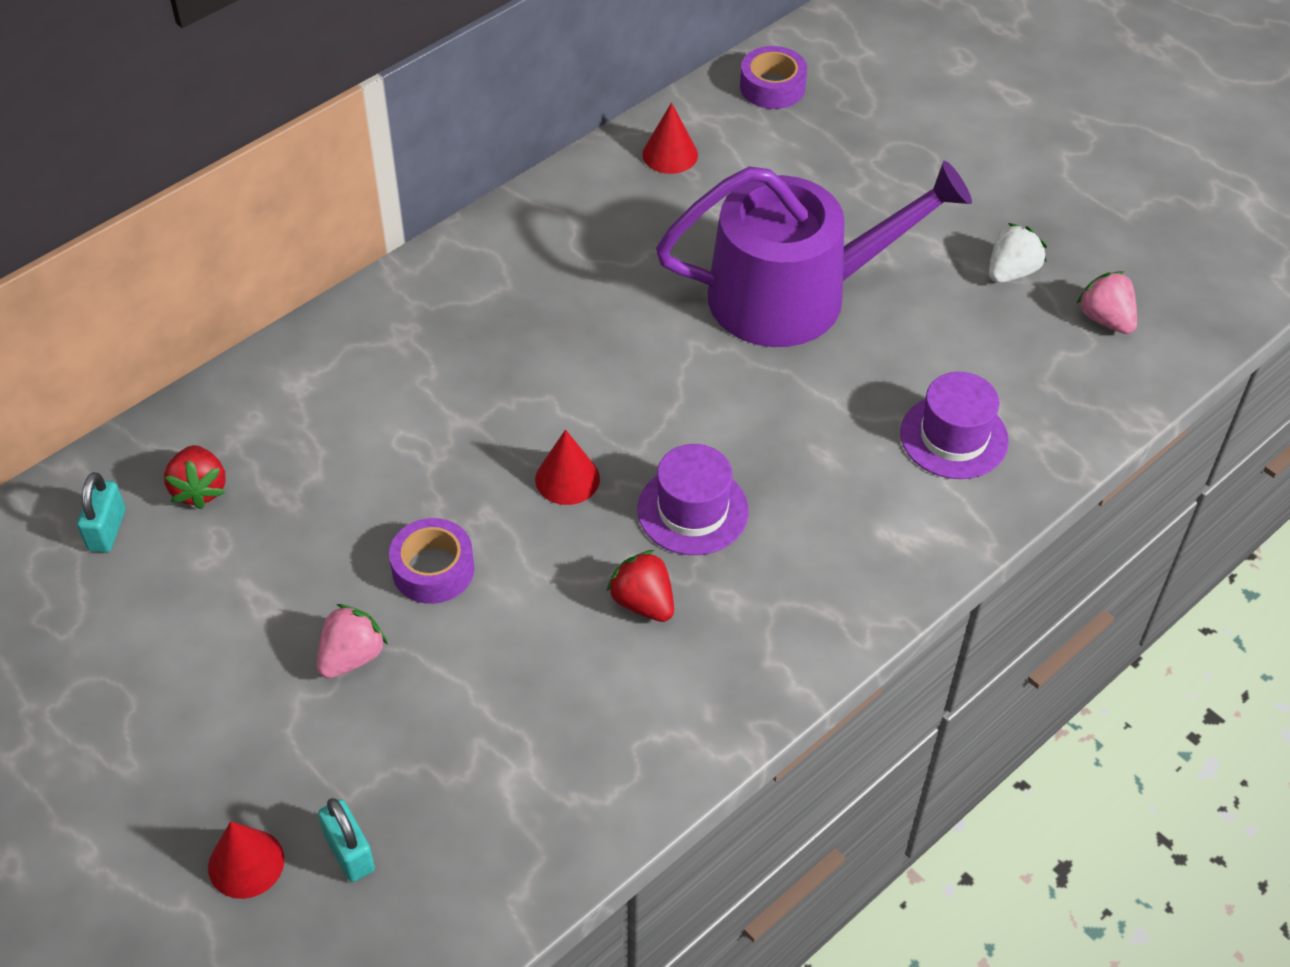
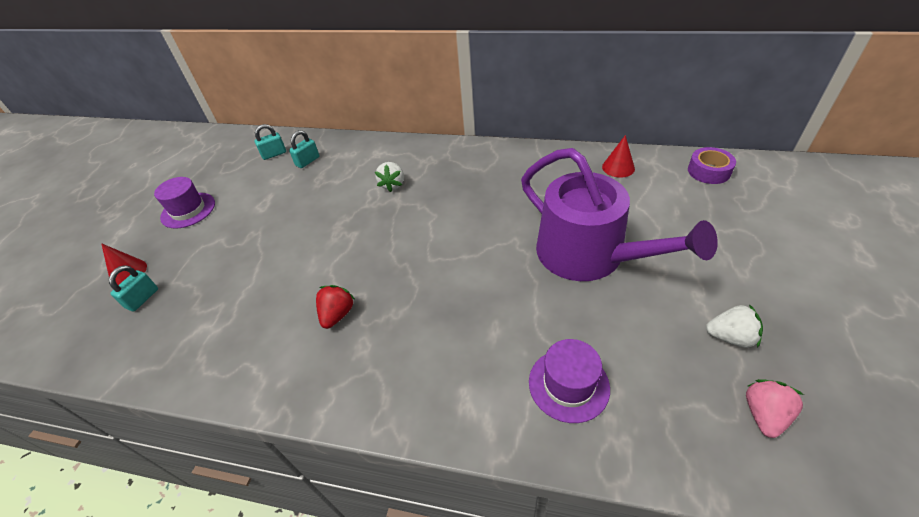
camera: 60 degrees right, 5 degrees down
red strawberry [164,445,226,509] -> turquoise padlock [289,130,319,168]
pink strawberry [317,604,388,678] -> none
purple tape [389,518,474,604] -> none
red cone [535,430,600,505] -> none
purple hat [637,444,749,555] -> purple hat moved to [154,177,215,229]
none -> white strawberry [375,162,404,192]

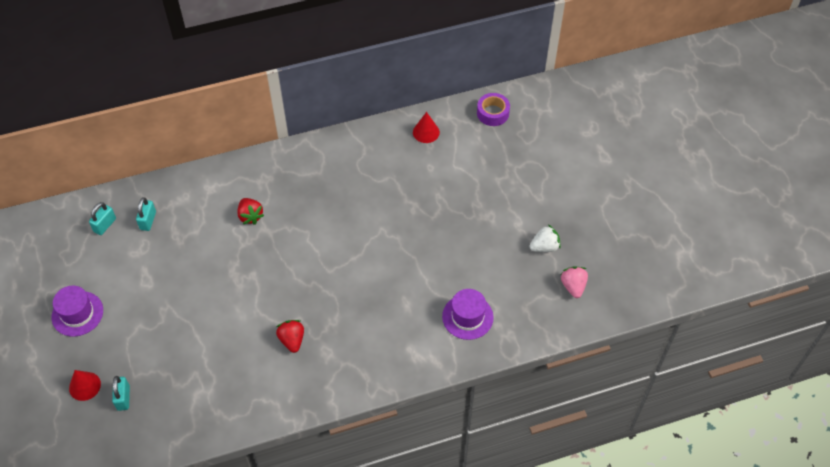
camera: 35 degrees left, 10 degrees up
white strawberry [375,162,404,192] -> red strawberry [237,198,264,225]
purple watering can [521,148,718,281] -> none

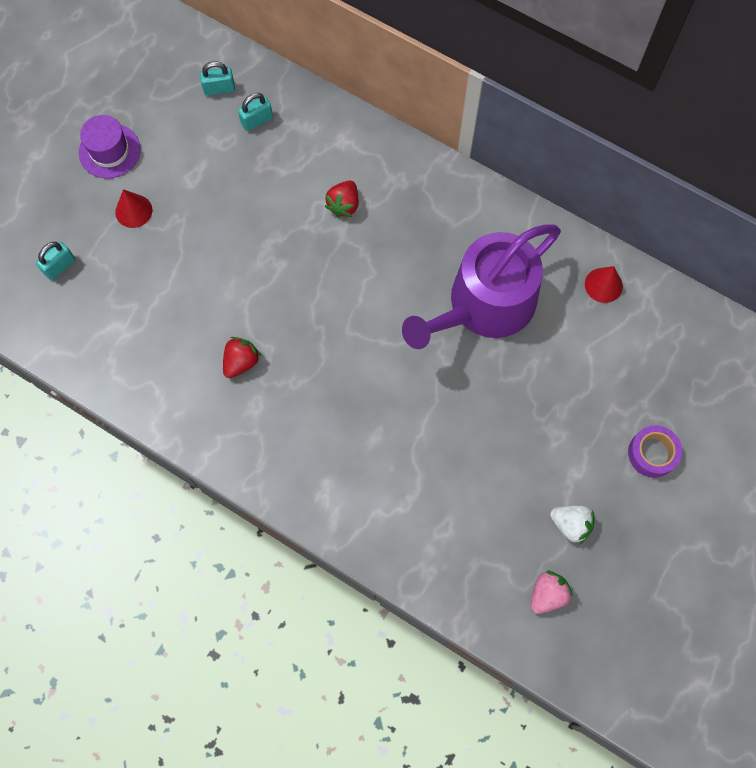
camera: 50 degrees right, 15 degrees up
red cone [69,370,101,401] -> red cone moved to [115,189,153,228]
purple hat [442,289,494,340] -> none
purple tape [477,93,510,126] -> purple tape moved to [628,425,682,478]
none -> purple watering can [402,224,561,349]

